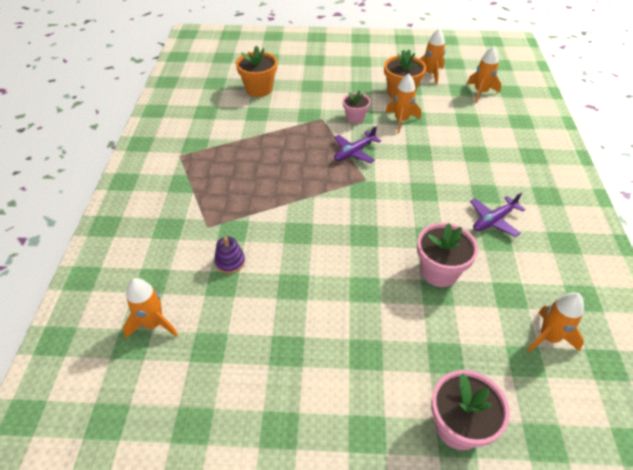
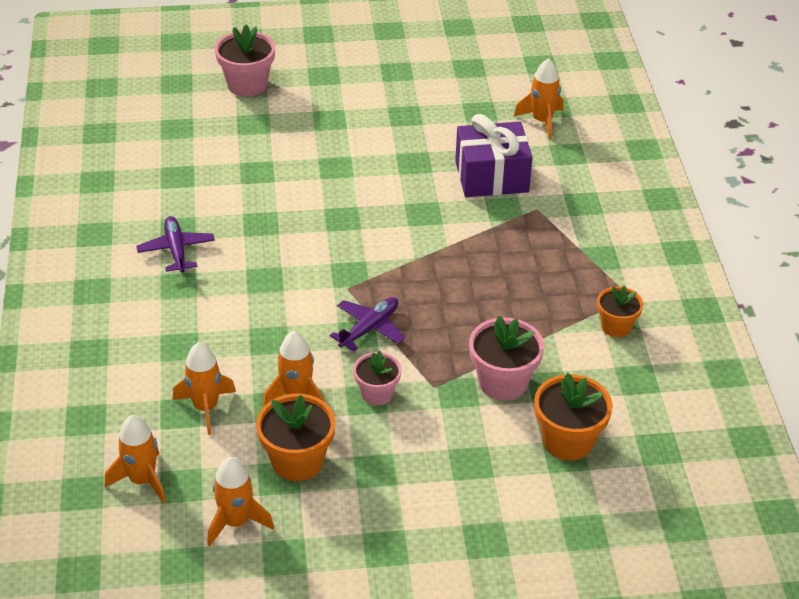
camera: 170 degrees right, 5 degrees down
purple stacking toy [214,237,245,274] -> purple gift [455,114,533,197]
pink flower pot [417,223,478,287] -> pink flower pot moved to [469,316,544,401]
purple plane [470,192,525,237] -> purple plane turned 60 degrees counterclockwise [136,216,215,273]
orange rocket [527,292,584,353] -> orange rocket moved to [173,342,236,435]
none -> orange flower pot [597,286,643,337]

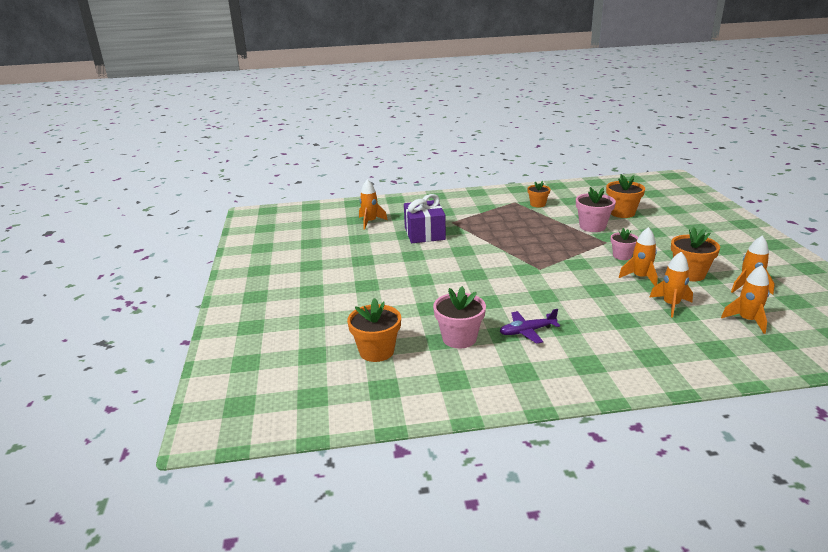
camera: 90 degrees left, 15 degrees down
pink flower pot [215,24,275,97] -> pink flower pot moved to [433,286,486,349]
purple plane [330,297,405,352] -> none
none -> orange flower pot [347,298,401,362]

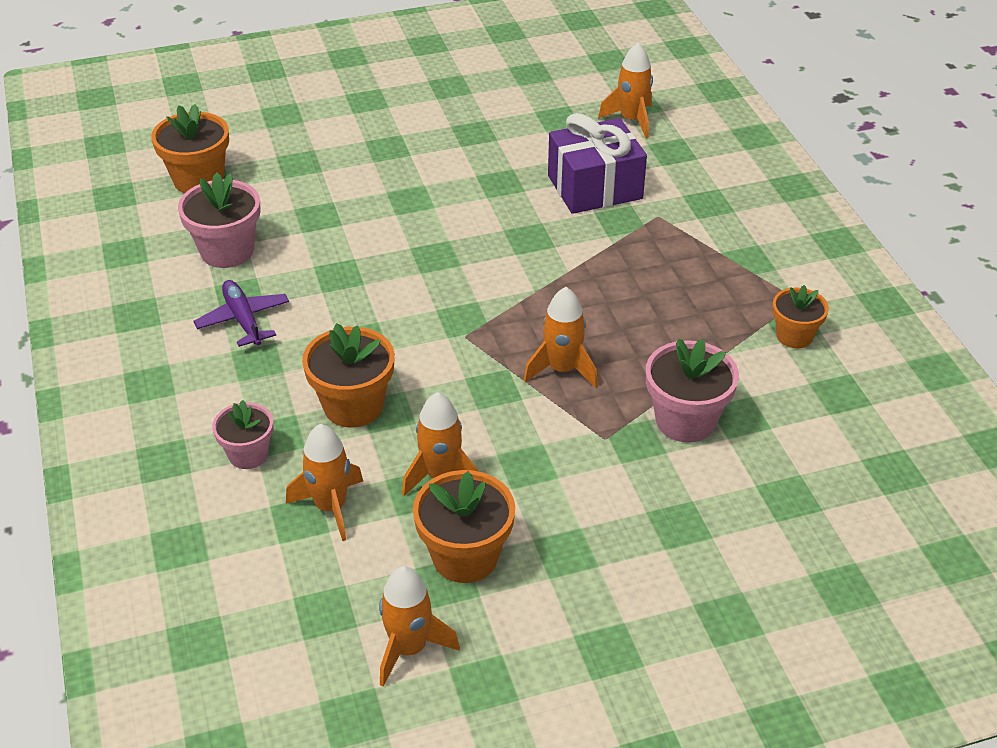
camera: 80 degrees right, 15 degrees up
orange flower pot [606,174,645,218] -> orange flower pot moved to [302,323,395,427]
pink flower pot [611,228,638,260] -> pink flower pot moved to [212,400,274,469]
orange rocket [721,265,770,334] -> orange rocket moved to [524,287,598,388]

